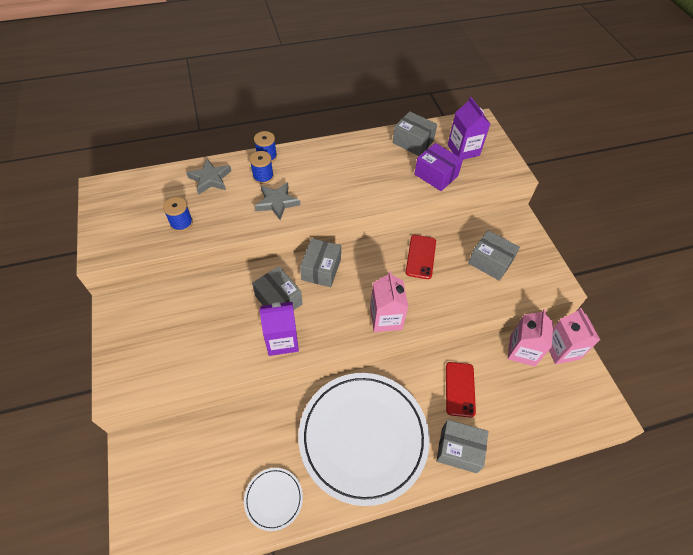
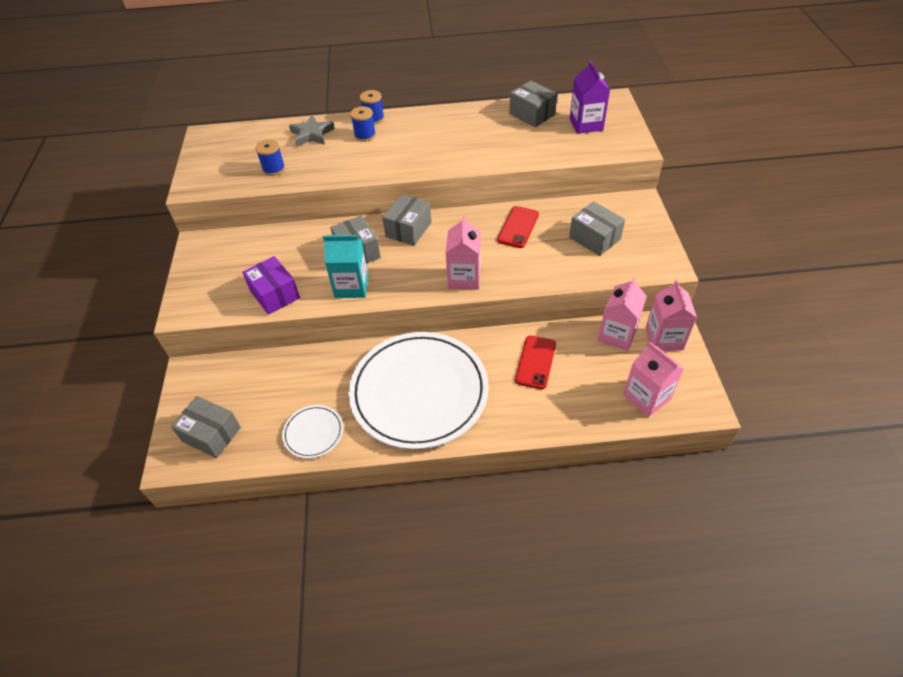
camera: 15 degrees right, 5 degrees down
grey star [255,182,301,220] -> none
purple carton [259,302,299,356] -> turquoise carton [323,235,368,298]
purple box [414,143,463,191] -> purple box moved to [242,256,300,315]
grey box [436,419,488,473] -> grey box moved to [171,396,241,458]
none -> pink carton [623,341,684,417]

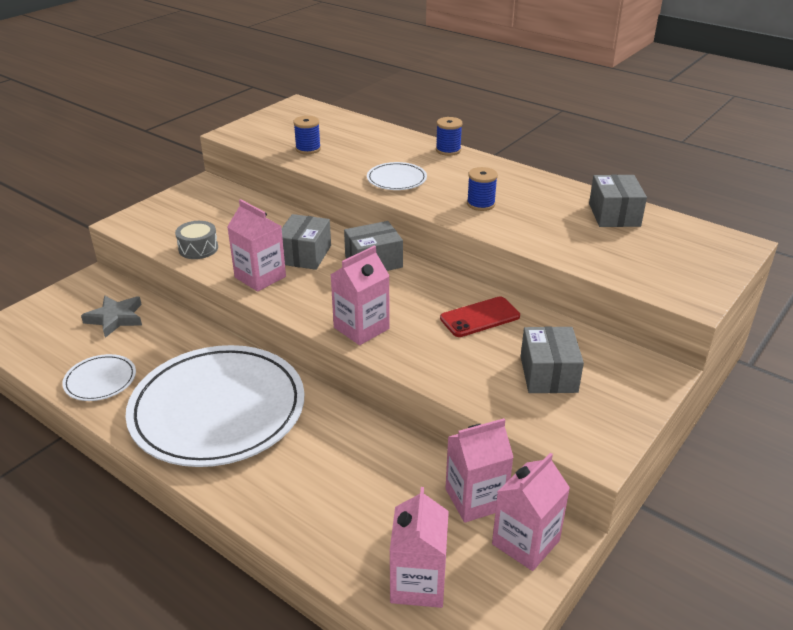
camera: 40 degrees right, 15 degrees down
grey box [171,396,241,458] -> none
purple box [242,256,300,315] -> grey drum [175,221,218,259]
grey star [289,115,335,146] -> grey star moved to [81,296,142,338]
turquoise carton [323,235,368,298] -> pink carton [227,199,286,292]
blue spool [350,106,376,142] -> blue spool moved to [467,167,498,211]
red phone [515,335,556,389] -> none
purple carton [570,61,610,134] -> none
none -> white plate [367,162,427,190]

